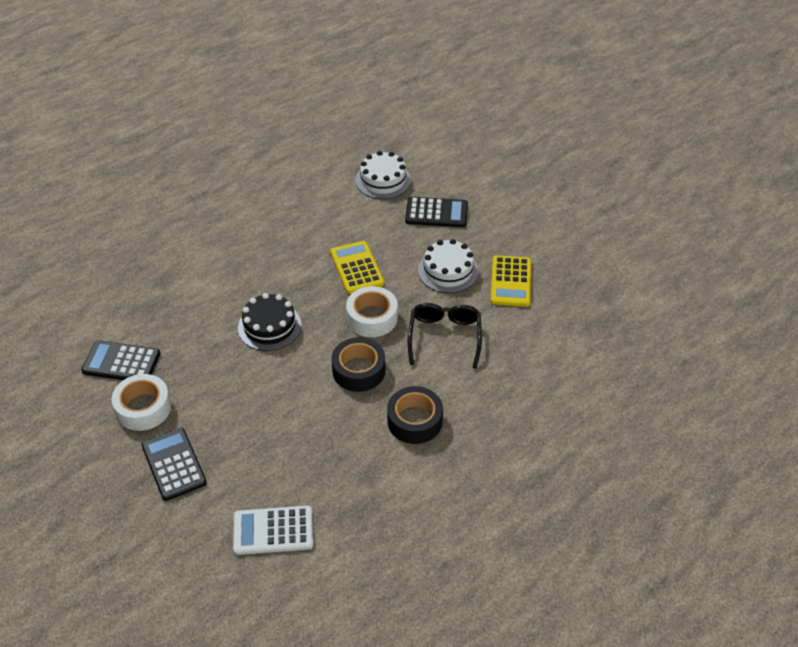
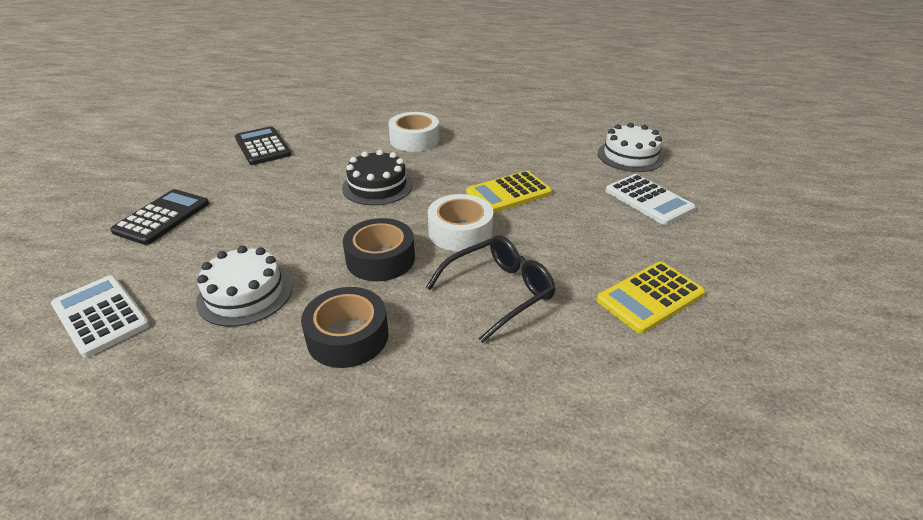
camera: 50 degrees right, 10 degrees down
white tape [112,374,171,431] -> white tape moved to [388,112,439,152]
yellow calculator [330,241,384,294] -> yellow calculator turned 150 degrees counterclockwise [466,171,552,213]
black calculator [405,197,468,227] -> white calculator [606,174,695,225]
white cake [418,239,479,293] -> white cake moved to [196,246,292,327]

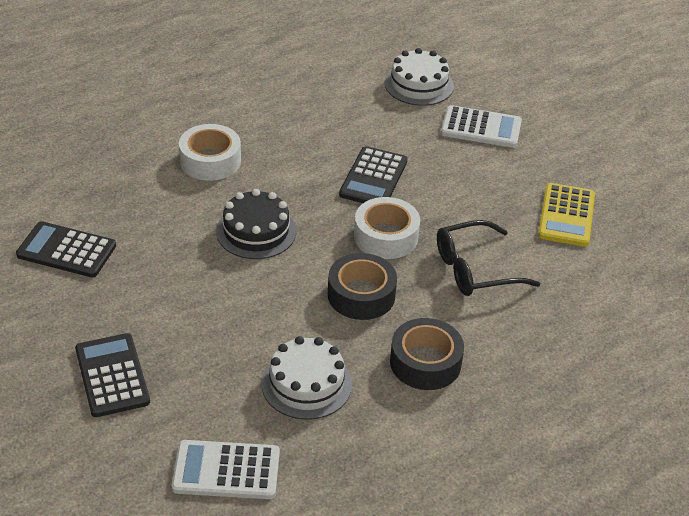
camera: 45 degrees left, 5 degrees up
black glasses [426,235,556,343] -> black glasses turned 120 degrees counterclockwise [437,220,540,296]
yellow calculator [466,171,552,213] -> black calculator [339,146,408,203]

